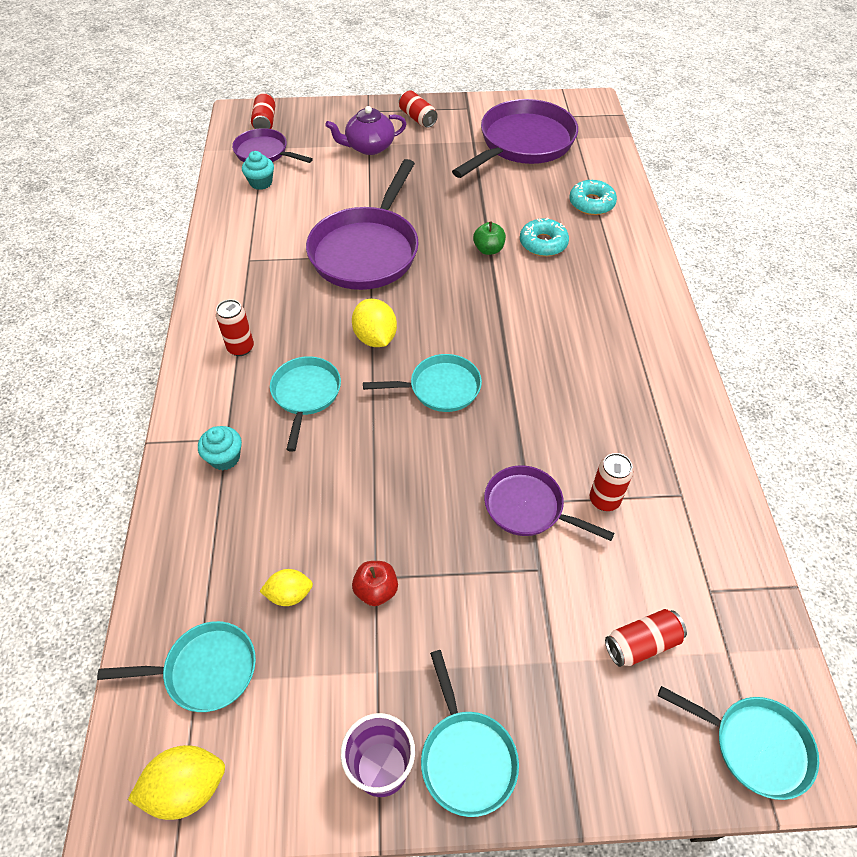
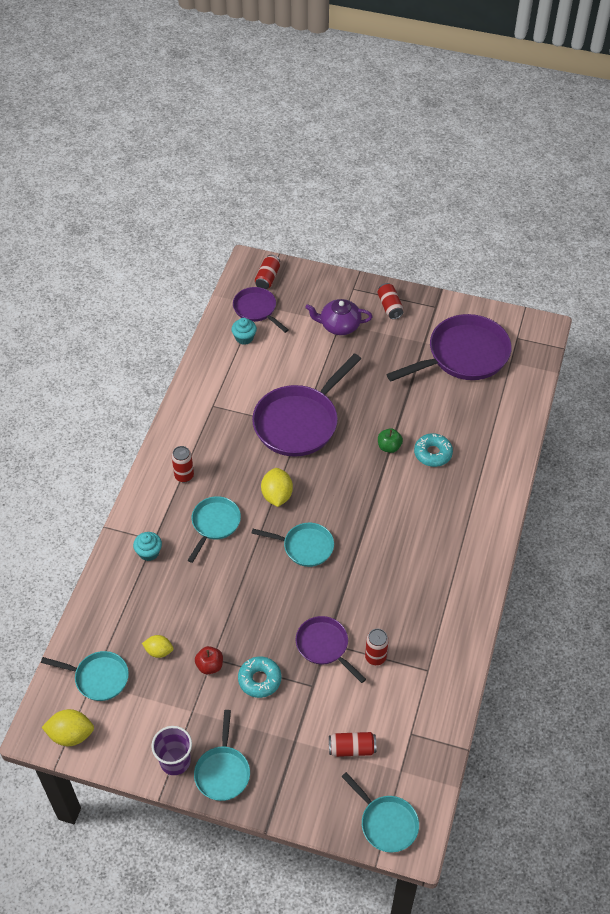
camera: 20 degrees right, 0 degrees up
turquoise donut [569,180,617,215] -> turquoise donut moved to [238,657,281,698]

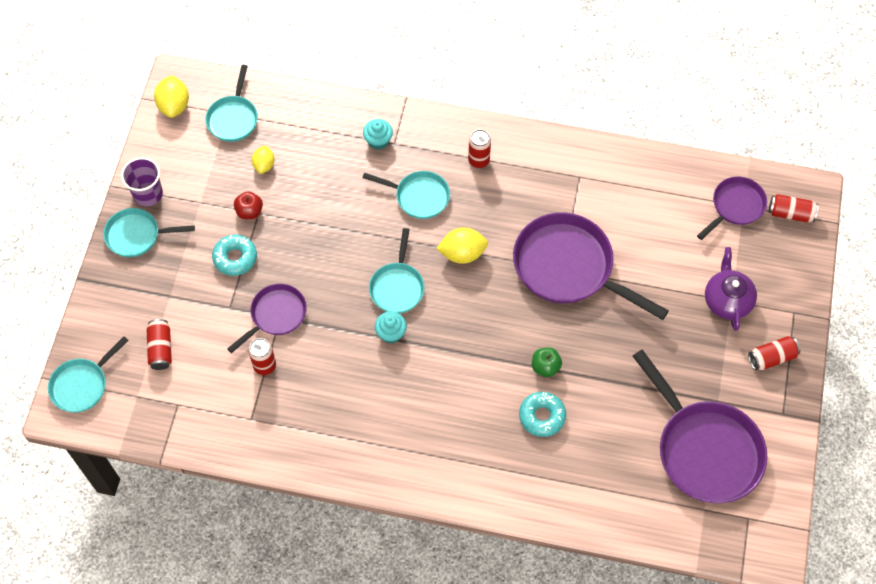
camera: 85 degrees right, 10 degrees up
turquoise cupcake [231,318,257,345] -> turquoise cupcake moved to [375,311,407,343]

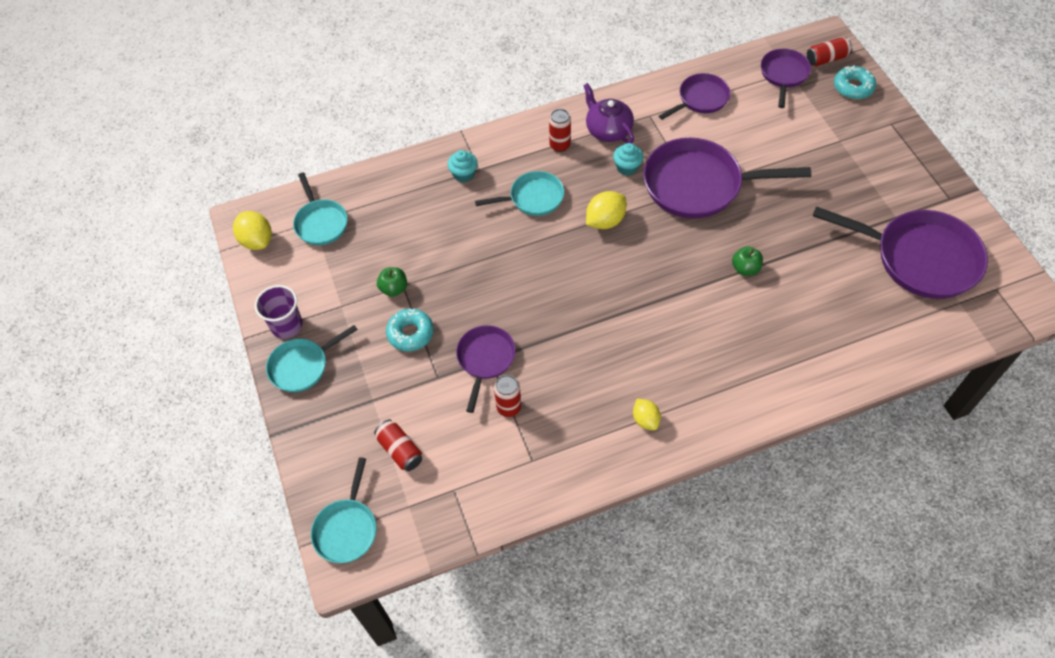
camera: 30 degrees left, 5 degrees down
red apple [234,191,263,219] -> green apple [377,267,407,297]
yellow lemon [252,145,274,174] -> yellow lemon moved to [633,399,661,430]
turquoise pan [369,228,425,313] -> none
turquoise cupcake [375,311,407,343] -> turquoise cupcake moved to [613,143,643,176]
turquoise donut [519,392,566,437] -> turquoise donut moved to [834,66,876,99]
purple teapot [705,247,757,331] -> purple teapot moved to [583,83,634,143]
red can [748,336,800,370] -> none
none -> purple pan [659,73,731,120]

